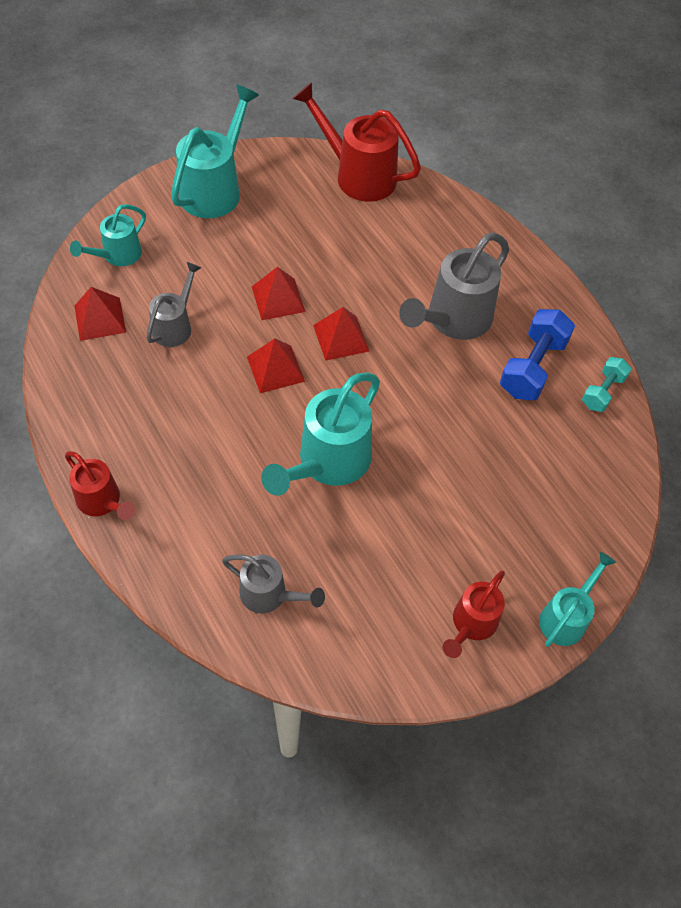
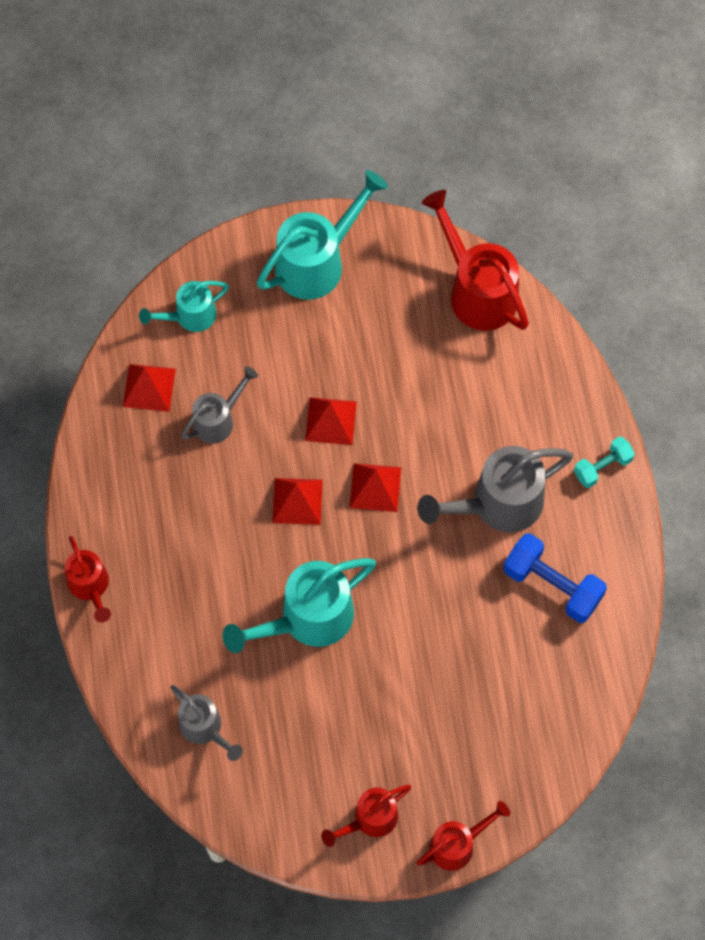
camera: 25 degrees right, 10 degrees up
blue dumbbell [500,309,575,400] -> blue dumbbell turned 75 degrees clockwise [503,533,607,623]
turquoise watering can [539,552,616,647] -> red watering can [416,801,510,871]
turquoise dumbbell [582,357,632,412] -> turquoise dumbbell moved to [574,437,635,488]

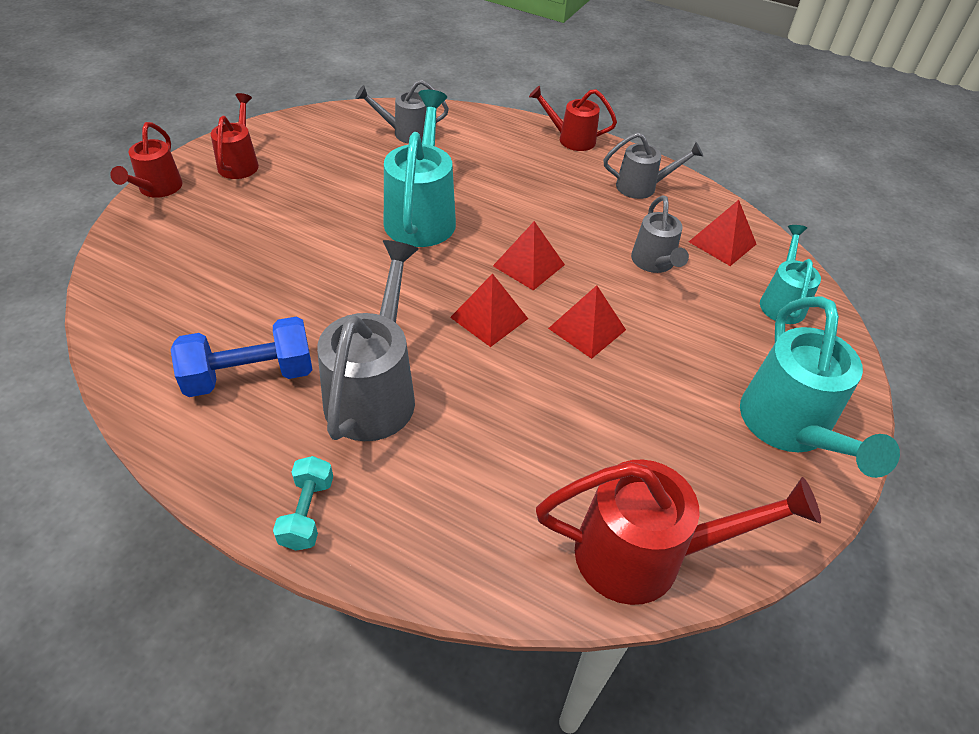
camera: 125 degrees right, 20 degrees down
none -> grey watering can [603,132,703,199]

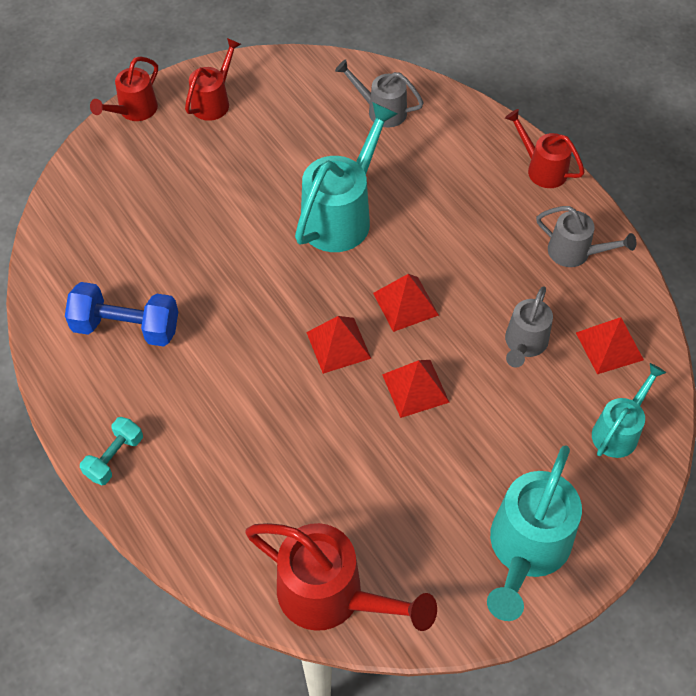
camera: 30 degrees right, 10 degrees up
grey watering can [317,240,419,441] -> none

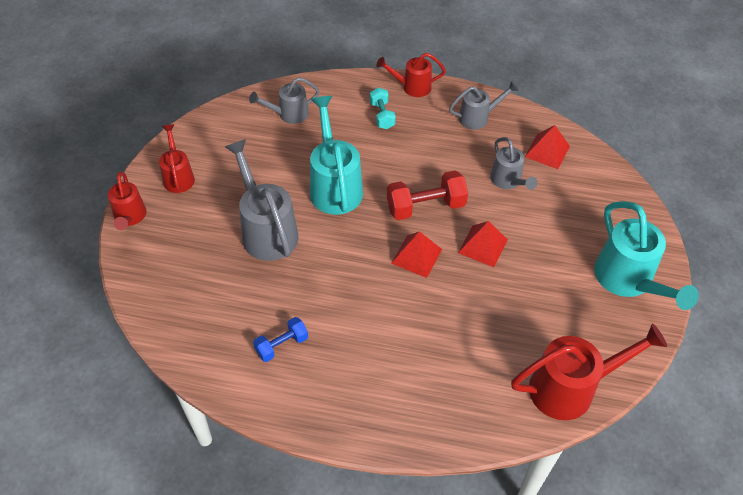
camera: 45 degrees left, 5 degrees down
blue dumbbell [65,282,178,347] -> blue dumbbell [253,317,308,362], size x0.61
turquoise dumbbell [80,417,143,485] -> turquoise dumbbell moved to [370,88,396,129]
red pyramid [373,274,439,332] -> red dumbbell [387,170,468,220]
turquoise watering can [592,363,666,458] -> none
none -> grey watering can [225,139,299,261]

